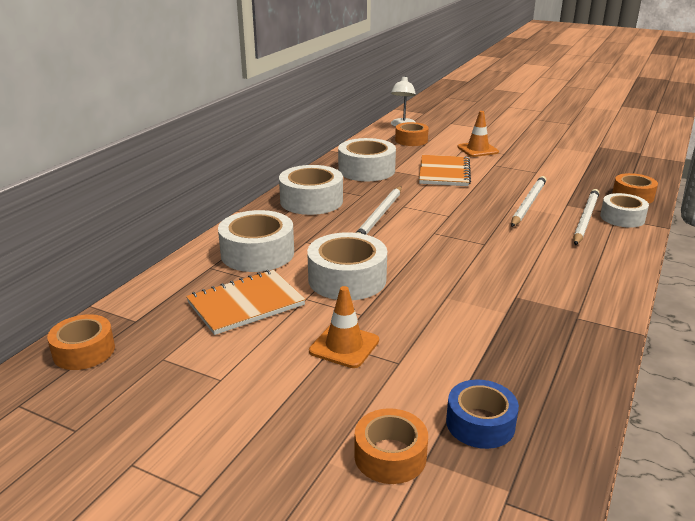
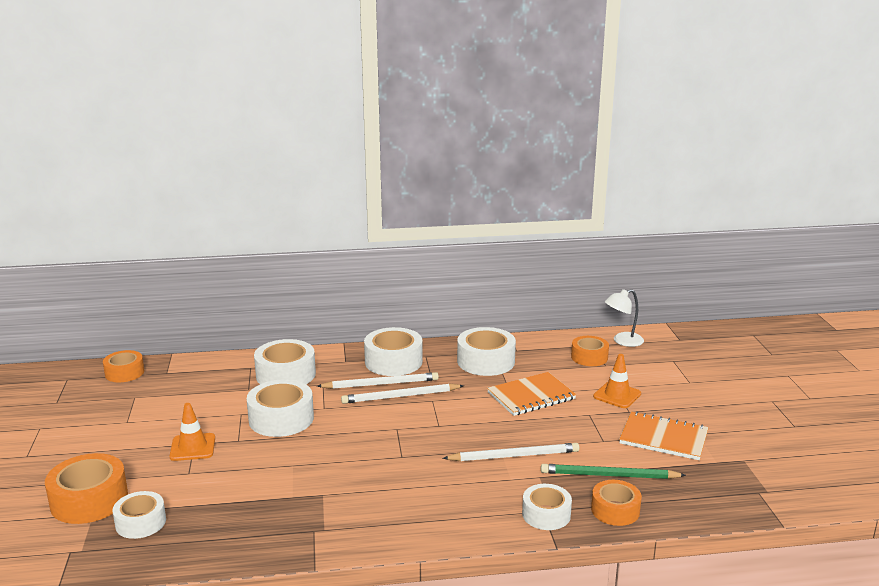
camera: 55 degrees right, 5 degrees down
orange notebook [186,270,306,335] -> orange notebook moved to [619,411,709,460]
orange tape [354,408,428,484] -> orange tape [45,453,128,524], size x1.57
blue tape [446,380,519,449] -> white tape [112,491,166,539]
white pencil [573,189,599,245] -> white pencil moved to [317,372,439,389]
none -> green pencil [541,464,686,479]

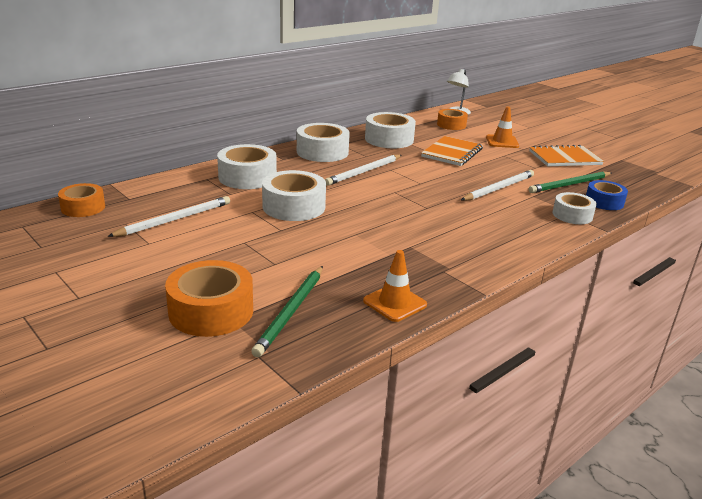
camera: 35 degrees left, 5 degrees up
white tape [112,491,166,539] -> green pencil [251,266,323,357]
orange traffic cone [170,403,215,461] -> orange traffic cone moved to [363,250,427,322]
white pencil [317,372,439,389] -> white pencil moved to [107,196,230,237]
orange tape [591,480,642,526] -> blue tape [586,180,628,210]

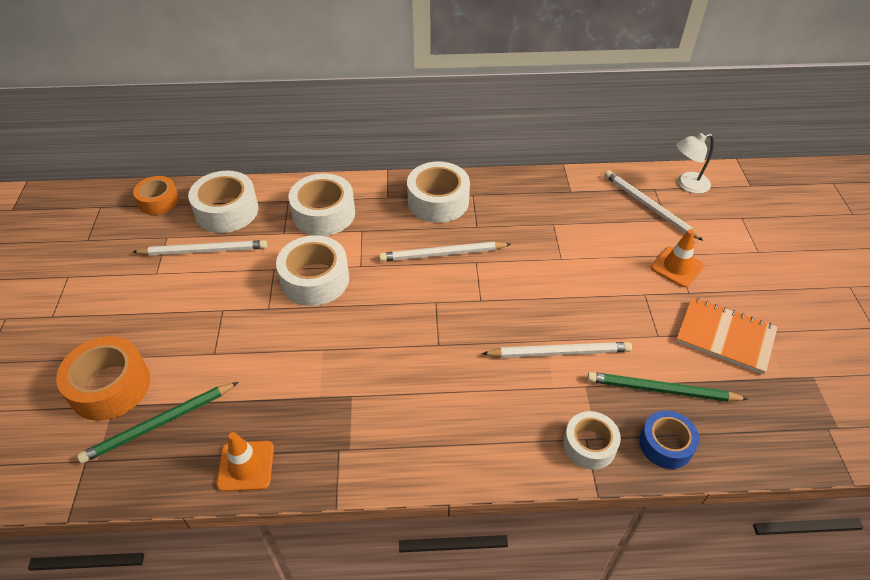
camera: 40 degrees right, 20 degrees up
white tape [365,112,416,148] -> white tape moved to [188,171,259,233]
orange notebook [421,136,483,166] -> none
orange tape [437,109,468,130] -> white pencil [605,170,704,241]

